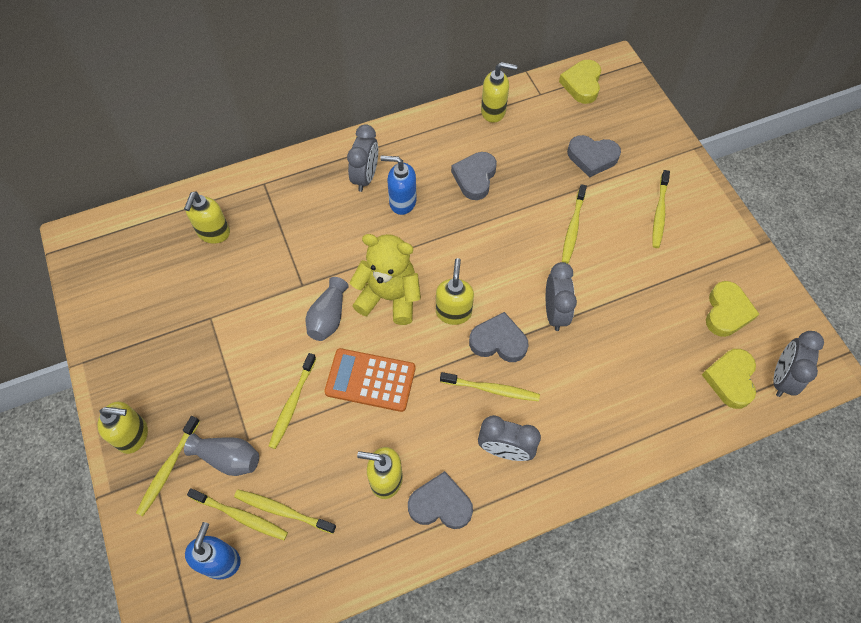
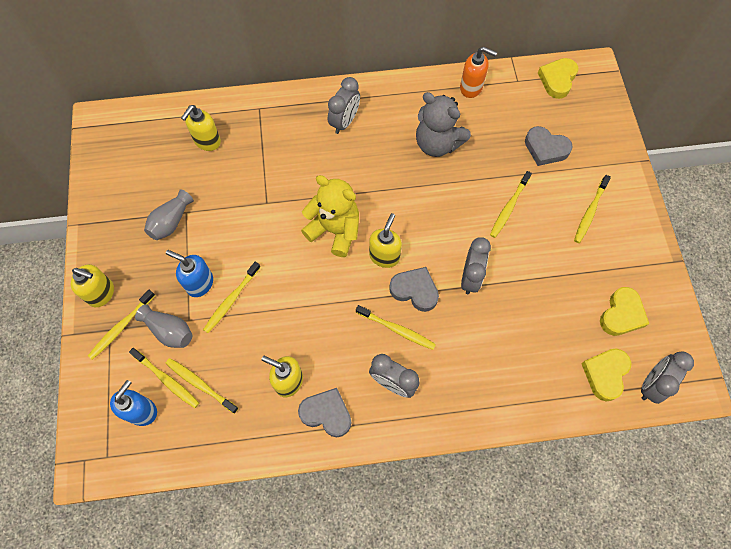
camera: 15 degrees right, 5 degrees up
grey vase [306,277,349,341] -> grey vase moved to [144,189,194,240]
orange calculator [324,348,416,412] -> none
blue soap dispenser [380,156,417,215] -> blue soap dispenser moved to [166,250,213,297]
grey heart [451,152,497,200] -> grey teddy bear [416,92,471,157]
yellow soap dispenser [481,62,517,123] -> orange soap dispenser [460,47,497,98]

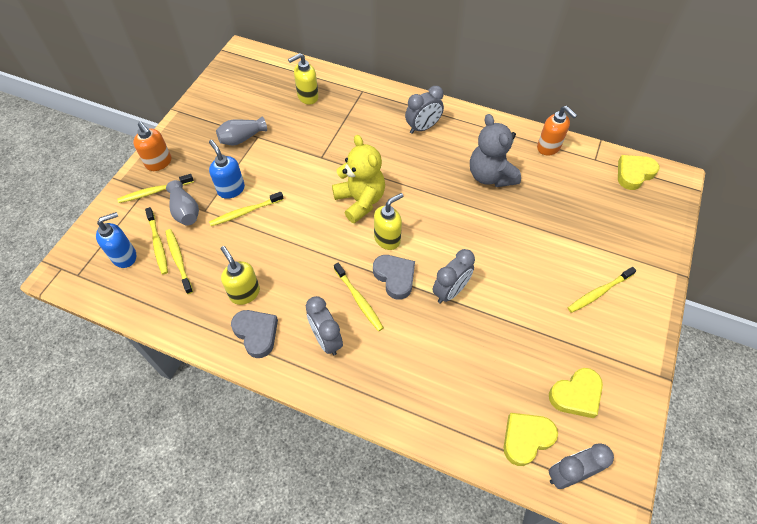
camera: 30 degrees right, 10 degrees down
yellow soap dispenser [71,264,114,307] -> orange soap dispenser [133,122,171,171]
yellow toothbrush [490,171,532,238] -> none
grey heart [525,126,573,166] -> none

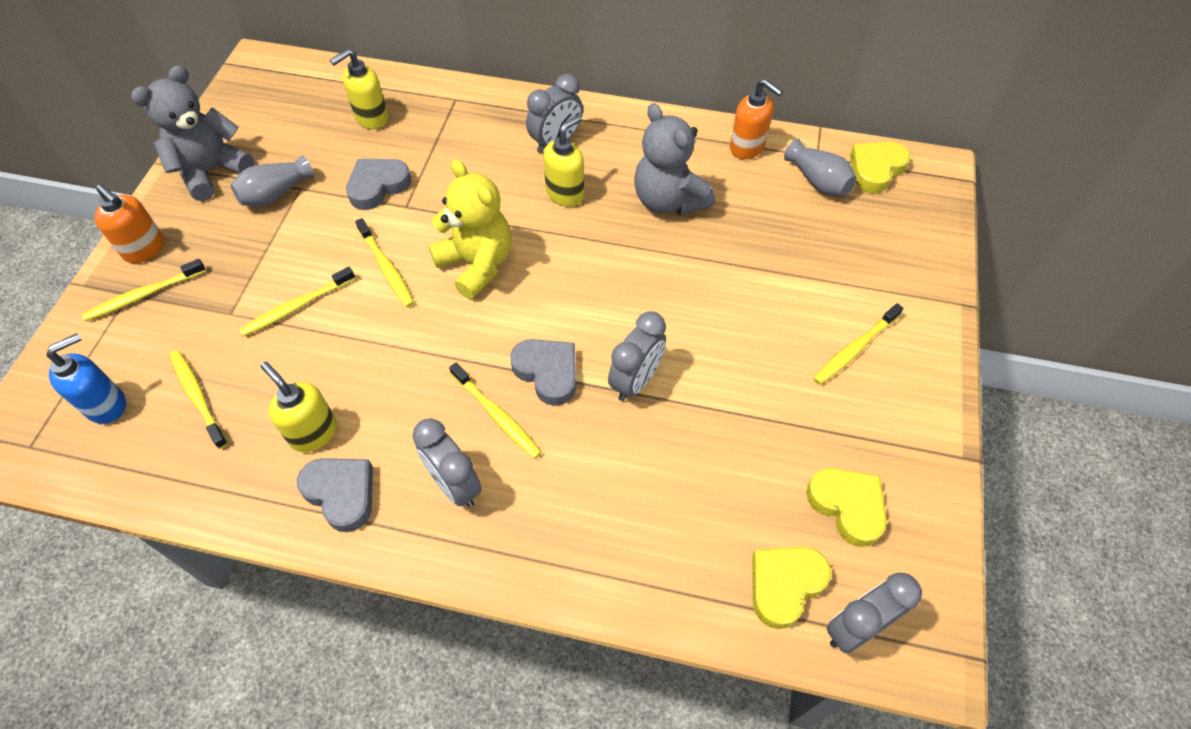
camera: 10 degrees left, 0 degrees up
yellow toothbrush [145,207,168,275] -> yellow toothbrush moved to [355,218,414,307]
grey vase [166,180,199,226] -> grey vase moved to [784,139,857,196]
blue soap dispenser [209,140,245,199] -> none
yellow soap dispenser [374,193,403,250] -> yellow soap dispenser moved to [543,115,584,207]
yellow heart [549,368,603,418] -> yellow heart turned 90 degrees counterclockwise [806,468,887,547]
none -> grey teddy bear [131,65,254,201]
none -> grey heart [346,159,411,210]

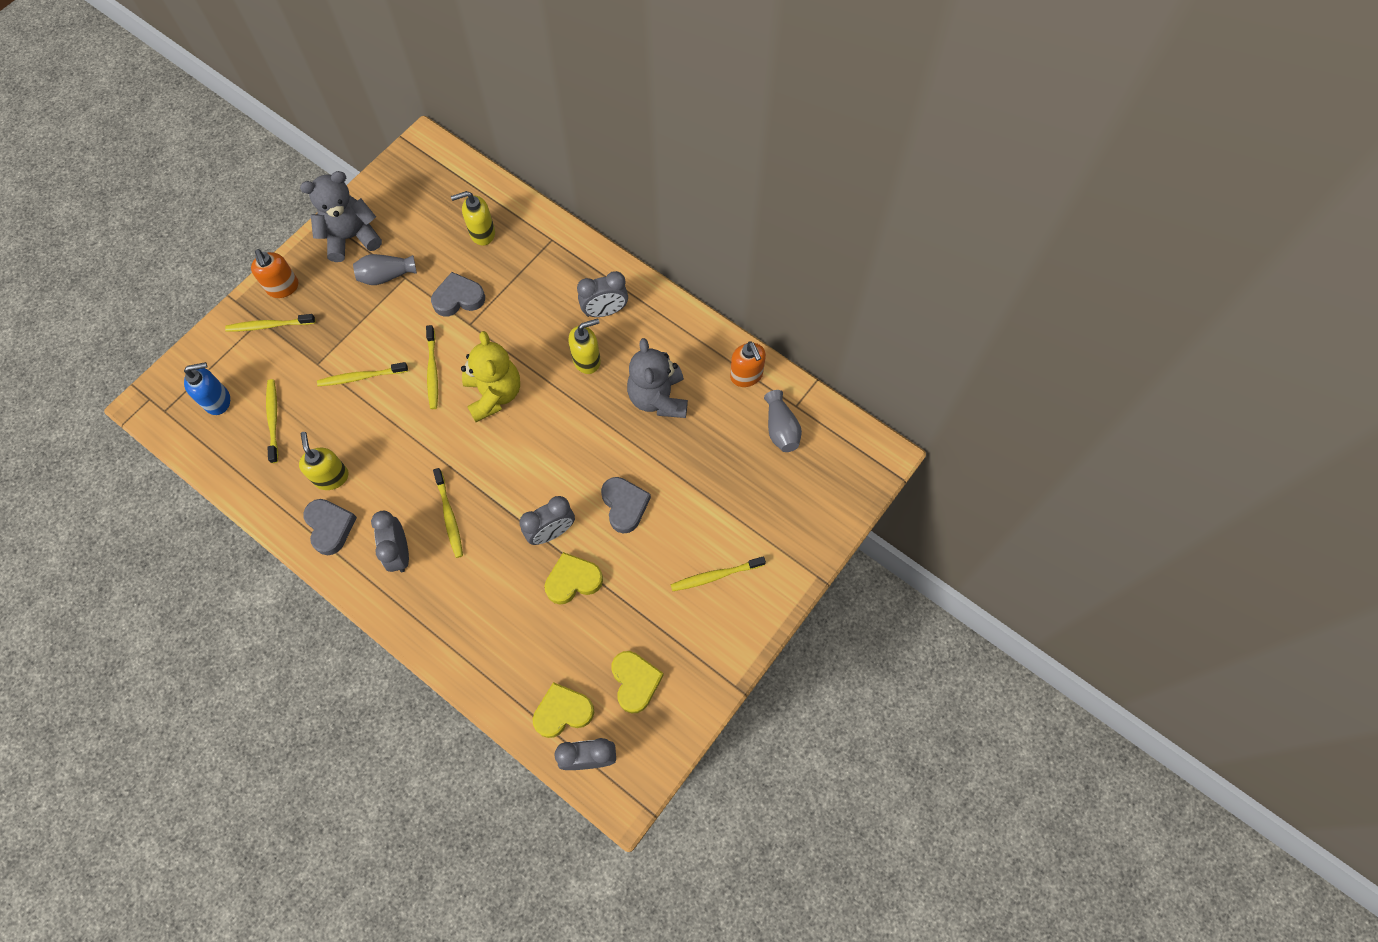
camera: 25 degrees right, 10 degrees up
grey heart [510,339,576,406] -> grey heart moved to [601,477,651,533]
yellow heart [850,142,911,193] -> yellow heart moved to [544,552,603,604]

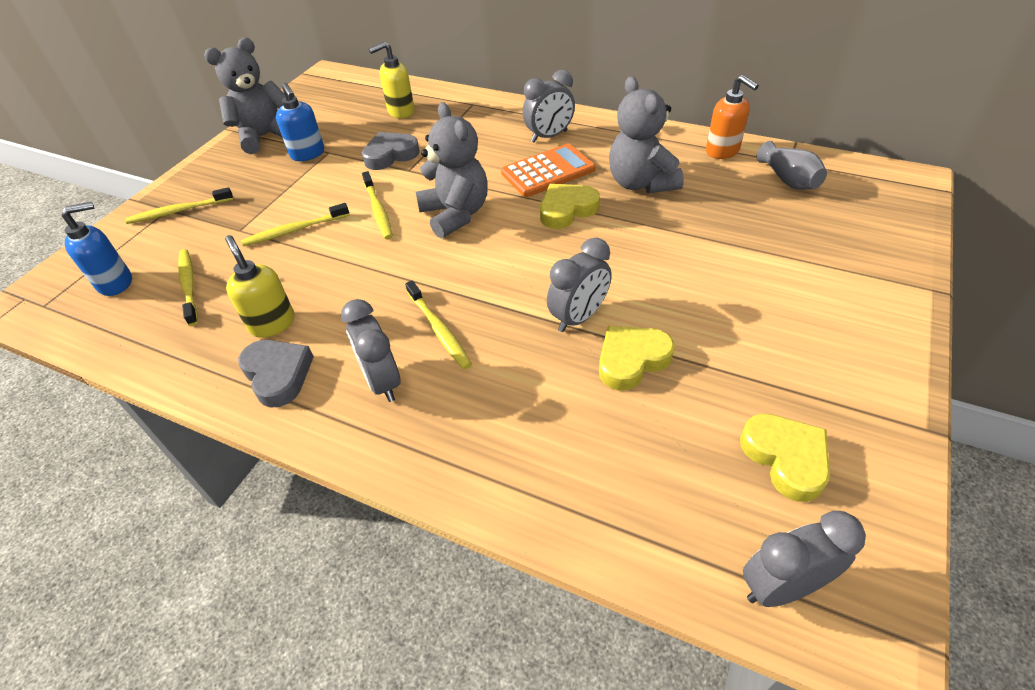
camera: 10 degrees left, 20 degrees down
orange soap dispenser [251,249,298,298] -> none
grey vase [353,254,417,285] -> blue soap dispenser [276,83,324,161]
yellow teddy bear [461,331,520,422] -> grey teddy bear [416,102,488,238]
yellow heart [533,682,594,738] -> yellow heart moved to [540,184,600,229]
yellow soap dispenser [568,318,601,374] -> orange calculator [501,144,596,197]
grey heart [601,477,651,533] -> none
yellow toothbrush [670,556,766,591] -> none

